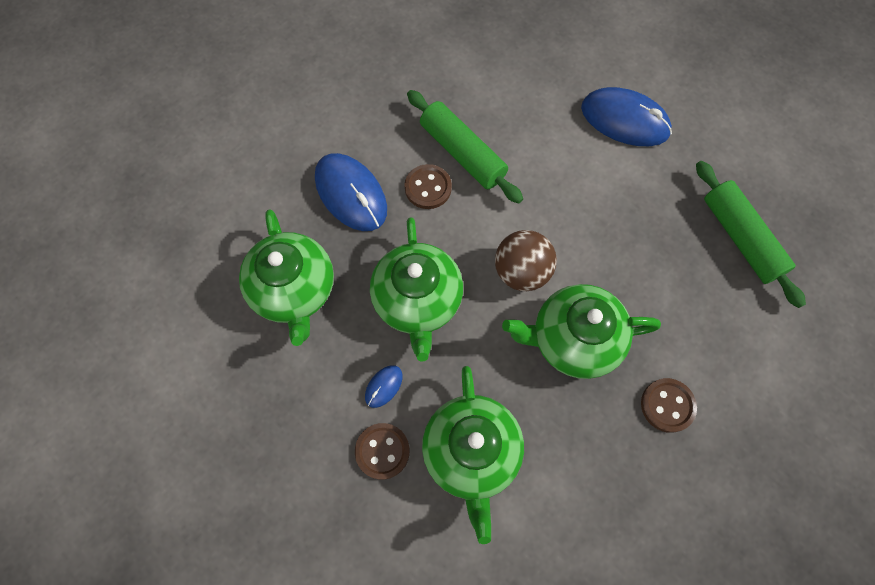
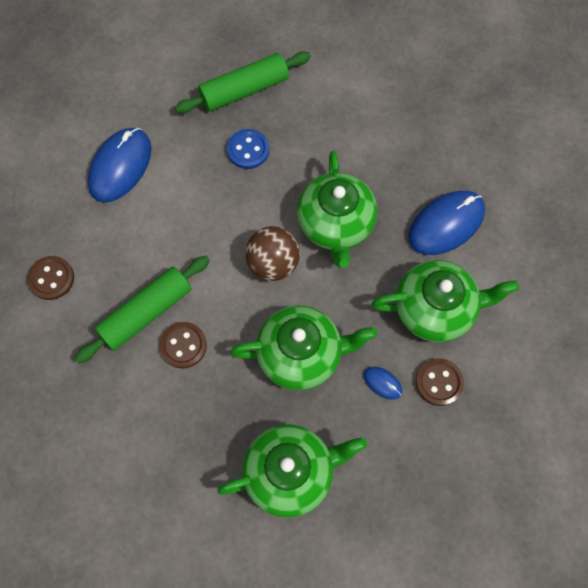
camera: 90 degrees left, 0 degrees up
blue mouse [315,153,387,231] -> blue mouse moved to [408,191,485,255]
brown button [641,378,697,433] -> brown button moved to [27,256,74,300]
none -> blue button [227,129,269,169]

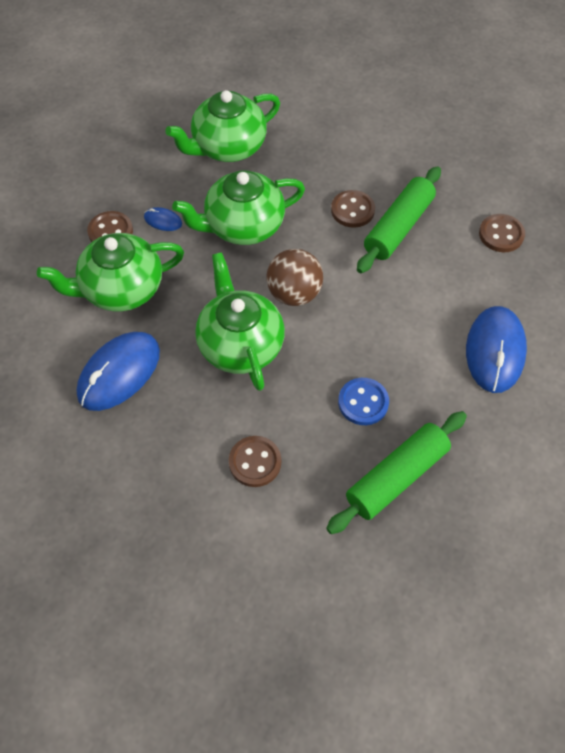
camera: 165 degrees right, 10 degrees down
none -> brown button [229,436,281,487]

